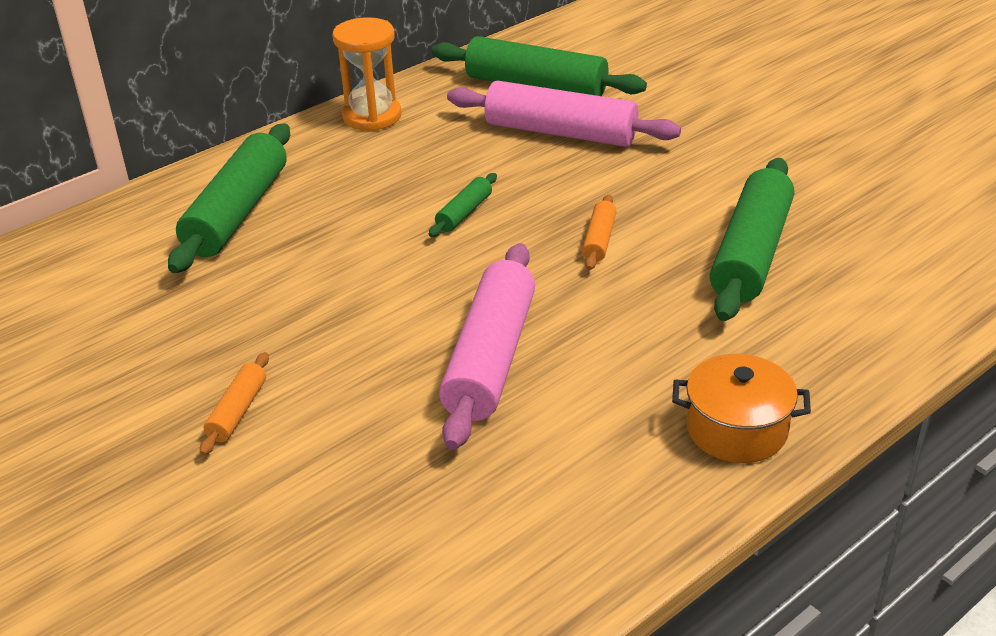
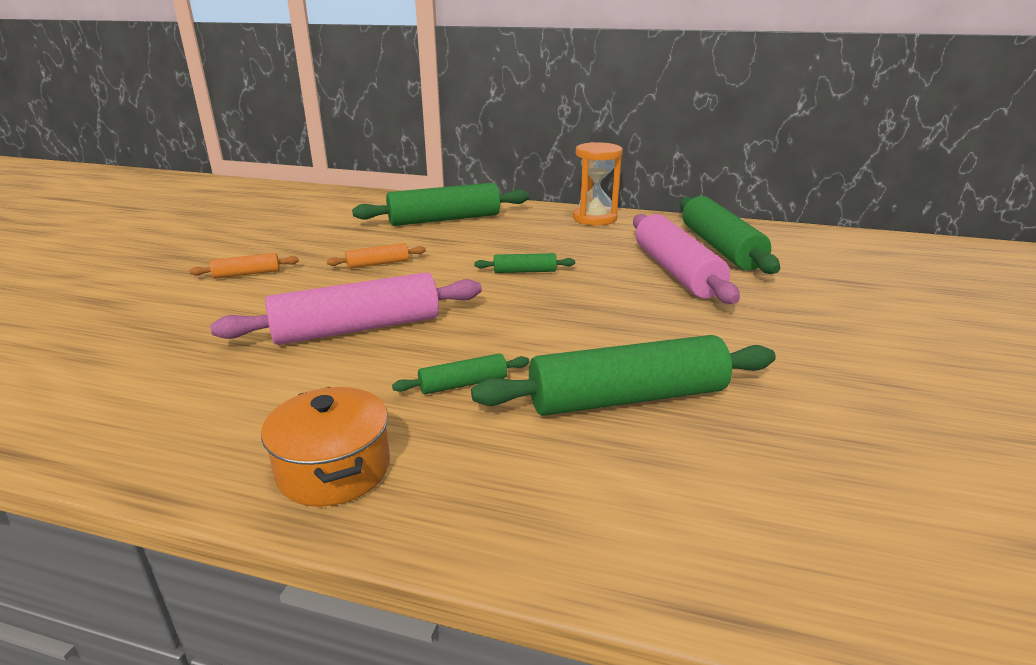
camera: 55 degrees right, 10 degrees down
orange rolling pin [582,195,617,270] -> orange rolling pin moved to [327,243,426,269]
none -> green rolling pin [392,353,529,394]

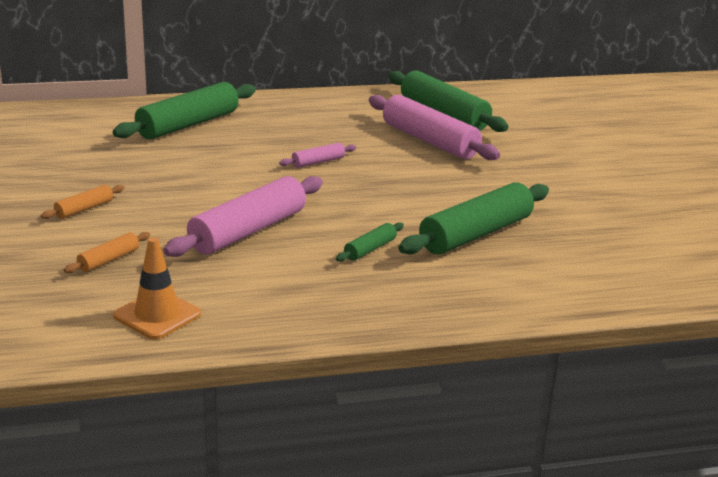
camera: 30 degrees left, 0 degrees up
orange pot [261,387,390,507] -> none
orange rolling pin [327,243,426,269] -> orange rolling pin moved to [64,232,150,273]
green rolling pin [474,253,575,273] -> pink rolling pin [279,143,356,168]
orange hourglass [573,142,623,226] -> none
none -> orange traffic cone [113,237,201,339]

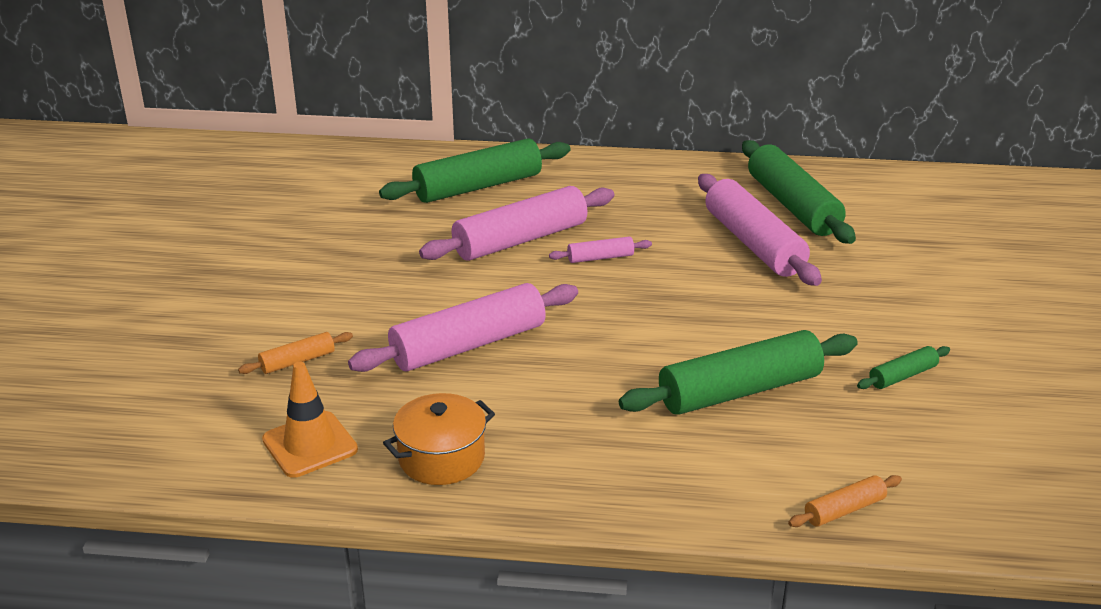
camera: 20 degrees right, 5 degrees up
orange rolling pin [41,185,124,219] -> orange rolling pin moved to [788,475,902,527]
green rolling pin [336,222,404,262] -> green rolling pin moved to [857,346,950,389]
none -> orange pot [383,393,495,485]
none -> pink rolling pin [419,186,614,261]

